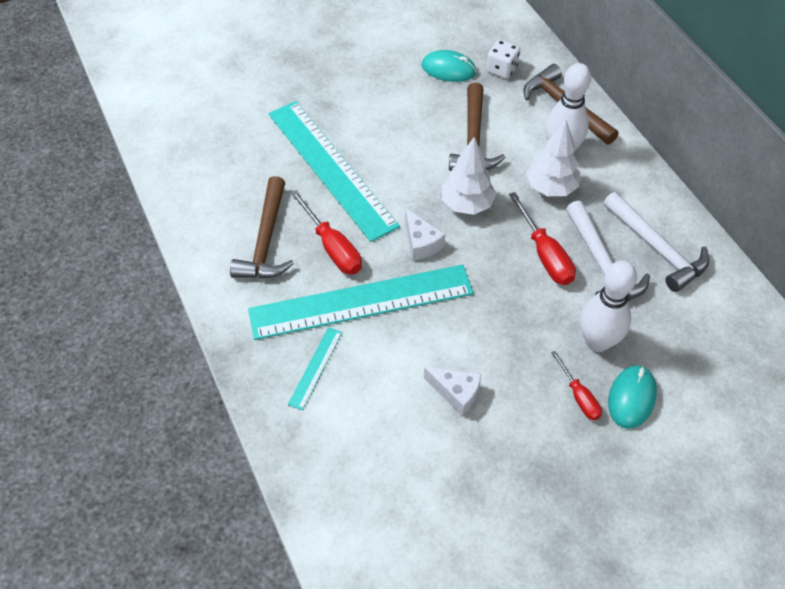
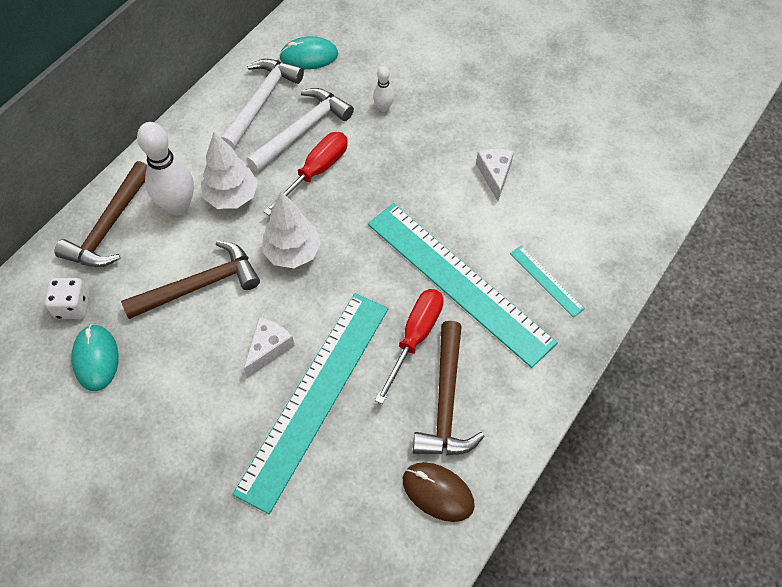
camera: 120 degrees left, 5 degrees up
brown hammer [230,176,294,278] -> brown hammer turned 120 degrees clockwise [413,321,485,455]
turquoise ruler [288,327,342,410] -> turquoise ruler turned 60 degrees clockwise [510,246,585,317]
white cheese [405,208,445,261] -> white cheese moved to [244,317,295,378]
red screwdriver [551,351,602,420] -> none
white bowling pin [580,261,637,352] -> white bowling pin [373,66,394,112], size x0.50
turquoise mouse [608,365,657,429] -> turquoise mouse moved to [279,36,338,70]
none -> brown mouse [403,462,475,522]

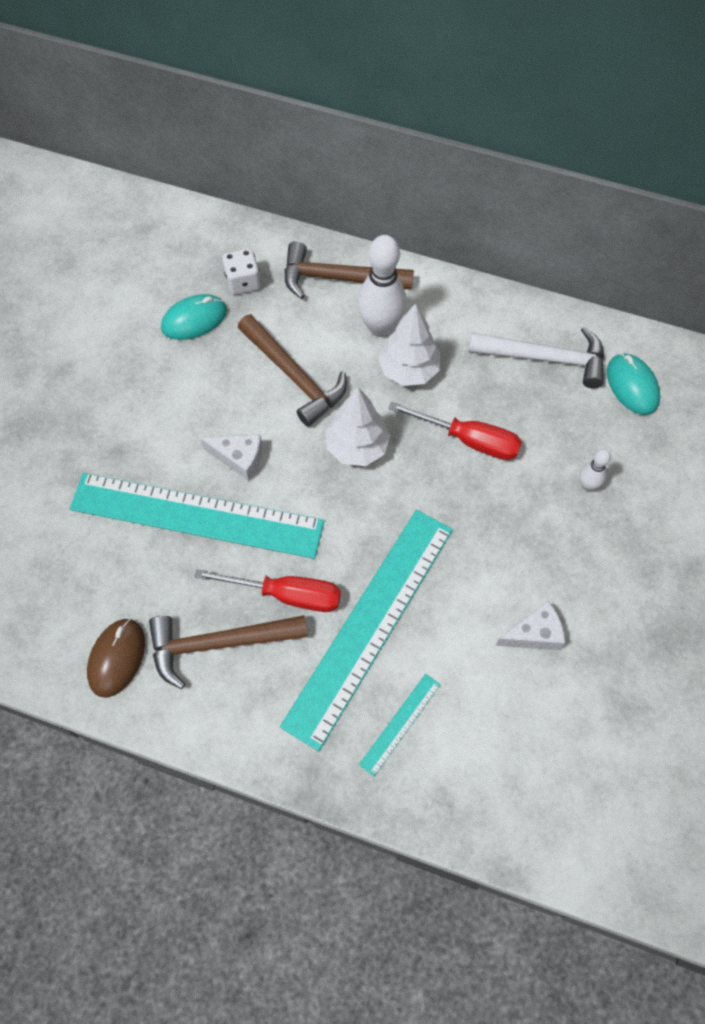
camera: 75 degrees right, 5 degrees up
white hammer [246,88,354,172] -> none

